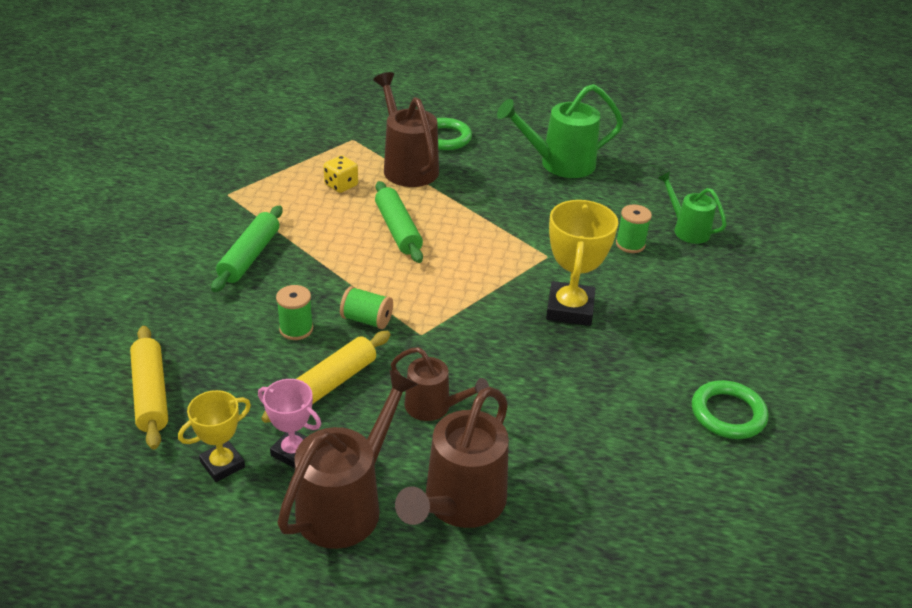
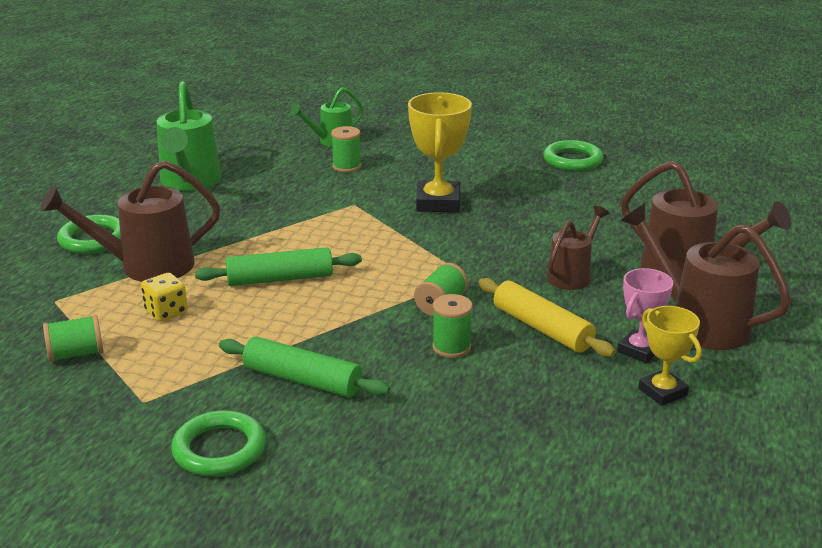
camera: 80 degrees left, 10 degrees down
yellow rolling pin [130,326,168,450] -> none
yellow trophy [546,200,618,326] -> yellow trophy turned 75 degrees clockwise [408,92,472,212]
none -> green spool [43,315,104,362]
none -> green ring [171,410,266,476]

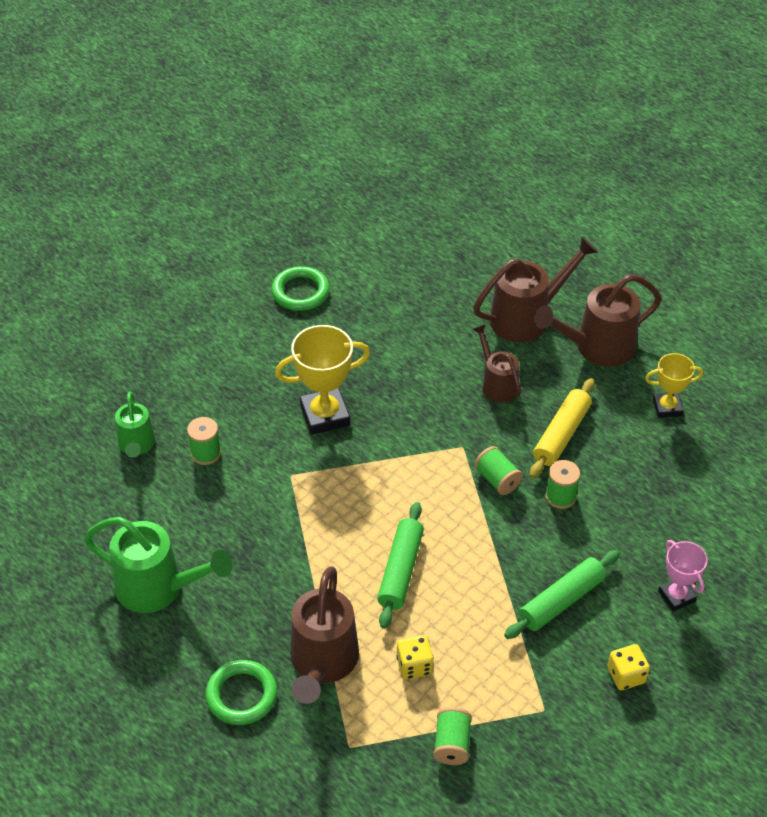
camera: 65 degrees left, 20 degrees up
green ring [171,410,266,476] -> yellow dice [607,644,650,690]
yellow trophy [408,92,472,212] -> yellow trophy turned 45 degrees counterclockwise [275,325,370,435]
yellow rolling pin [478,278,615,357] -> yellow rolling pin turned 45 degrees counterclockwise [530,378,594,478]
pink trophy [617,268,673,363] -> pink trophy moved to [658,540,708,612]

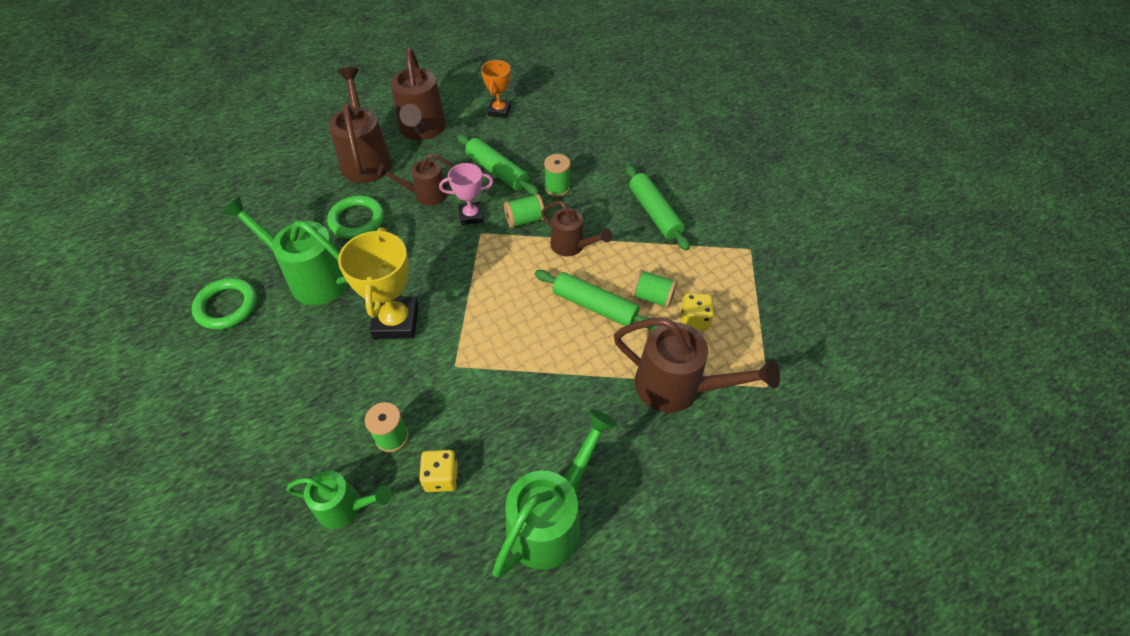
camera: 75 degrees left, 5 degrees up
green ring [206,660,277,725] -> green ring moved to [327,196,384,239]
green spool [433,707,472,765] -> green spool moved to [631,269,677,308]
yellow rolling pin [530,378,594,478] -> green rolling pin [457,134,539,195]
yellow dice [607,644,650,690] -> yellow dice moved to [419,450,458,492]
yellow trophy [645,353,704,418] -> orange trophy [481,60,511,118]
pink trophy [658,540,708,612] -> pink trophy moved to [439,163,493,225]
none -> green watering can [222,196,349,305]
none -> brown watering can [541,201,612,256]

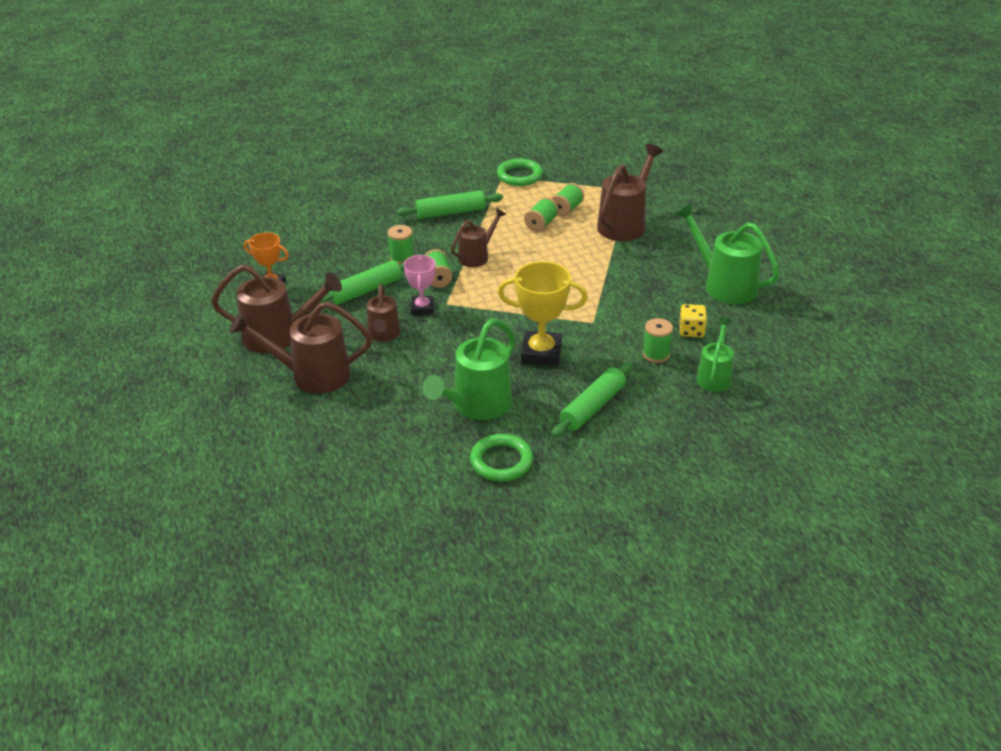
camera: 80 degrees left, 15 degrees down
green ring [327,196,384,239] -> green ring moved to [497,159,543,186]
green rolling pin [535,270,657,330] -> green rolling pin moved to [552,362,633,438]
yellow dice [681,293,714,330] -> green spool [551,183,584,217]

